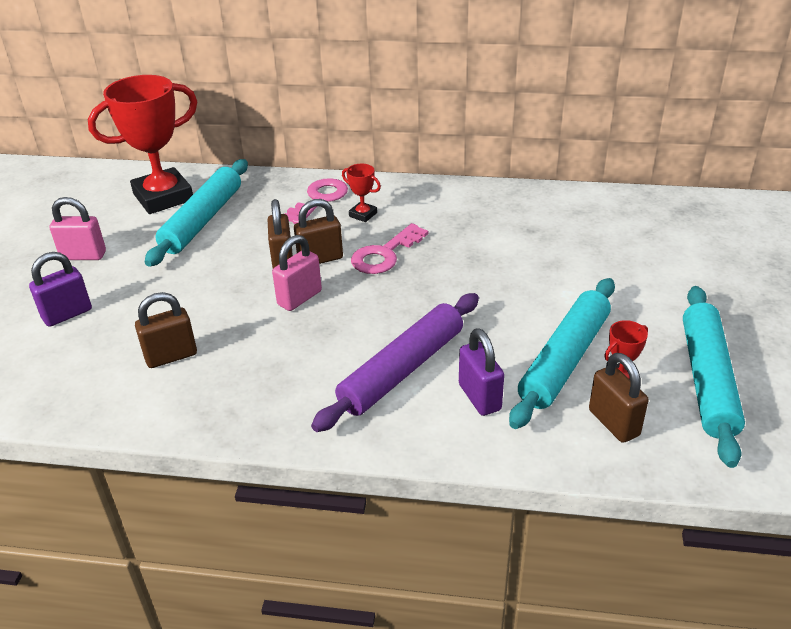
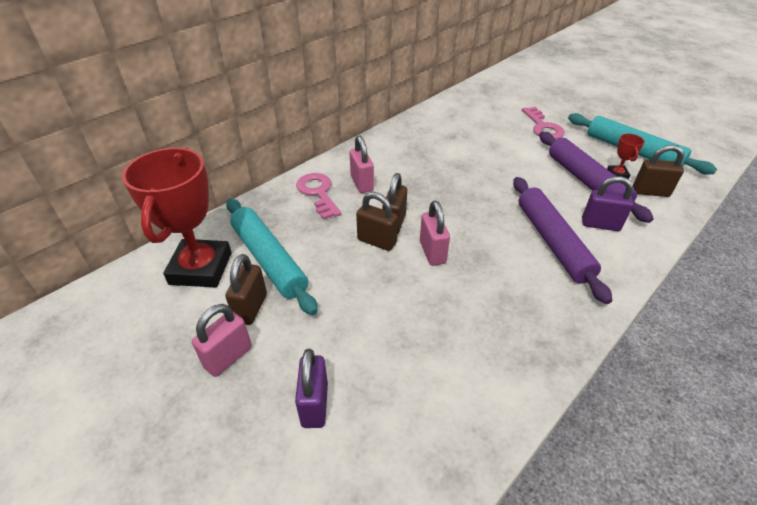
camera: 55 degrees left, 5 degrees up
brown padlock [135,292,197,368] -> brown padlock moved to [225,254,267,325]
red trophy [342,164,381,222] -> pink padlock [350,136,374,193]
pink key [351,223,428,274] -> pink key moved to [522,107,565,139]
turquoise rolling pin [509,278,615,429] -> purple rolling pin [539,132,654,223]

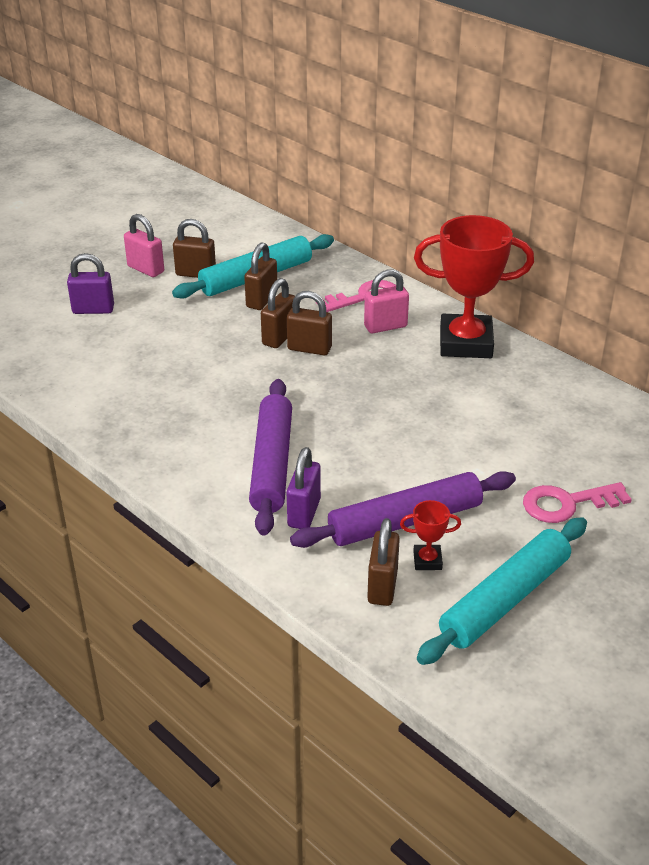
camera: 90 degrees right, 5 degrees down
red trophy [122,148,232,288] -> red trophy moved to [414,215,534,358]
pink padlock [420,201,450,266] -> none
purple rolling pin [513,177,612,304] -> purple rolling pin turned 75 degrees counterclockwise [249,379,292,536]
none -> brown padlock [244,242,277,310]

